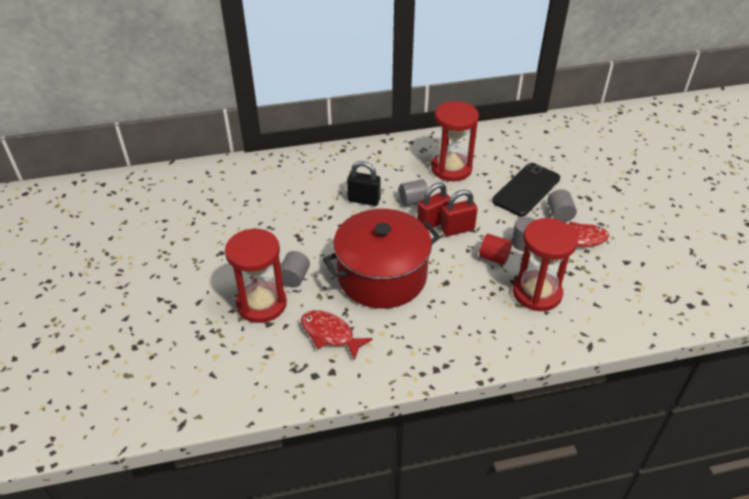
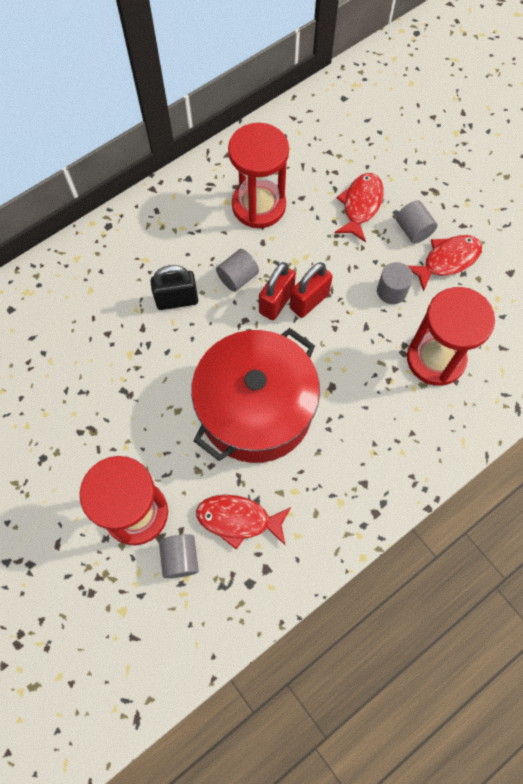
camera: 25 degrees left, 25 degrees up
grey cylinder [280,251,310,287] -> grey cylinder moved to [159,534,199,578]
red cylinder [479,234,512,265] -> none
black phone [492,163,560,217] -> red fish [335,173,384,242]

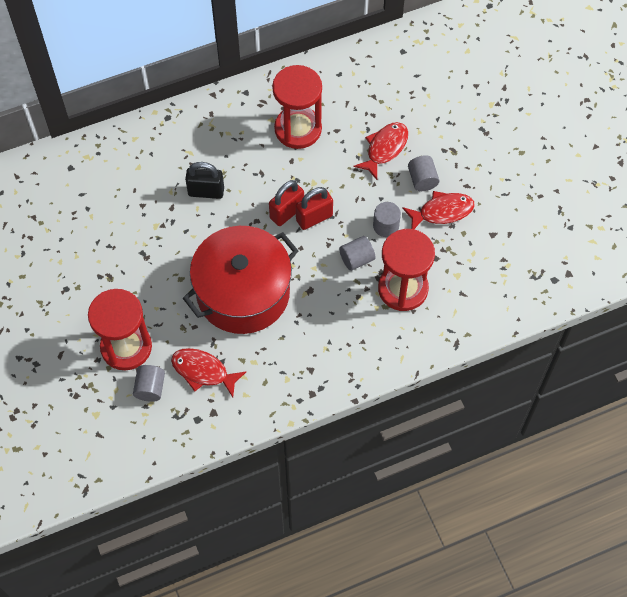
camera: 15 degrees right, 5 degrees down
grey cylinder [216,249,259,292] -> grey cylinder moved to [339,236,376,271]

